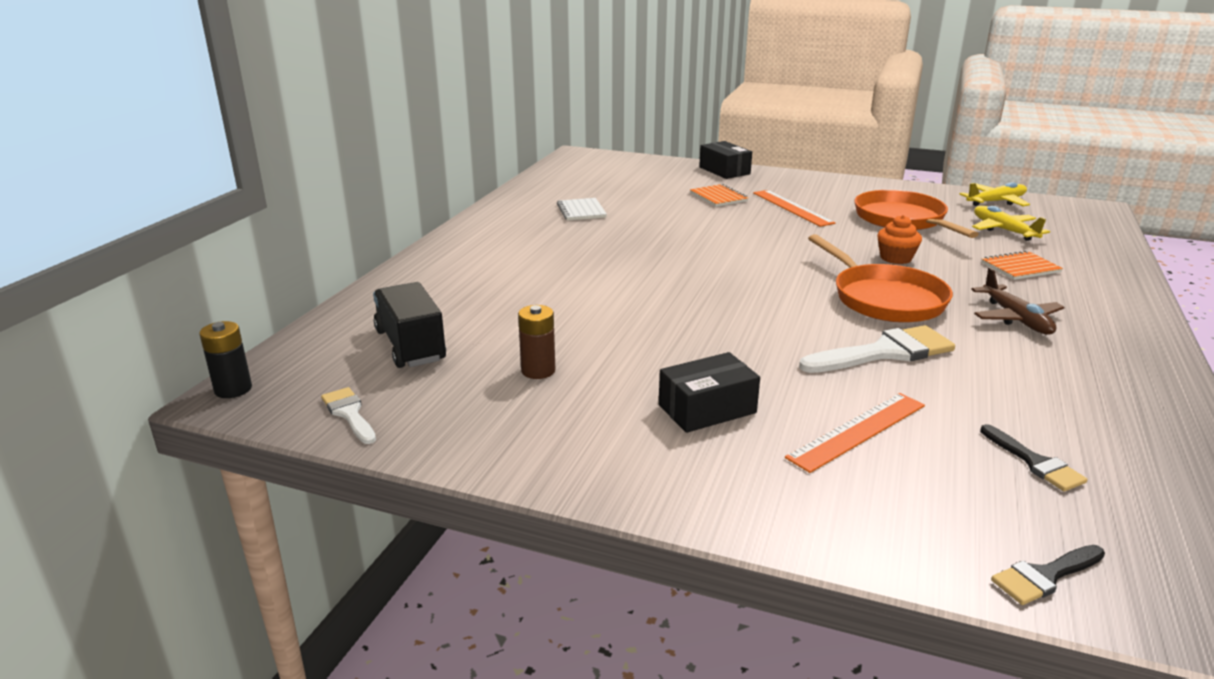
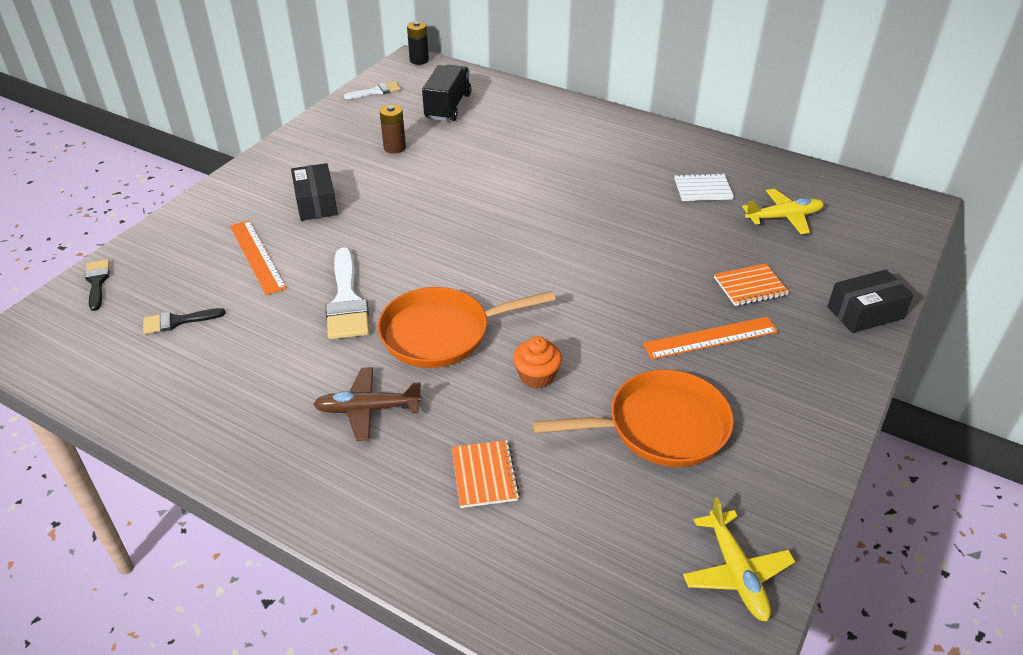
camera: 100 degrees right, 15 degrees up
black truck [373,282,446,368] -> black truck turned 60 degrees counterclockwise [422,65,471,121]
yellow plane [972,206,1050,241] -> yellow plane moved to [742,189,824,234]

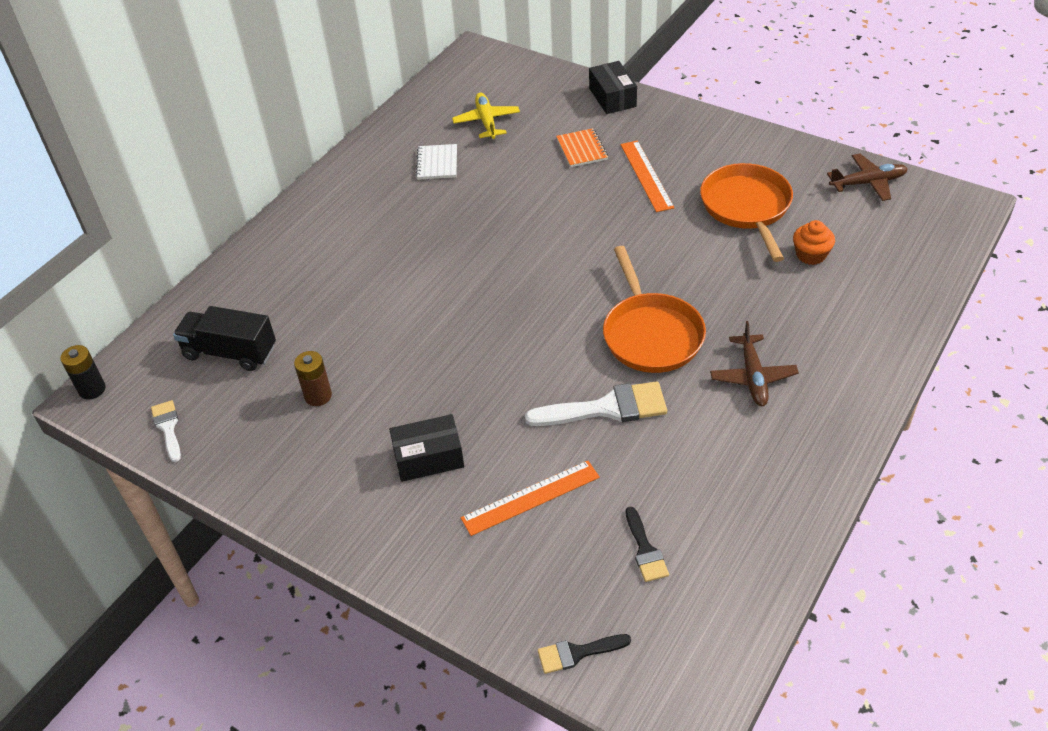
camera: 85 degrees left, 5 degrees up
orange notebook [452,440,520,508] -> none
orange cupcake [513,336,562,388] -> orange cupcake moved to [793,220,835,265]
yellow plane [683,497,795,622] -> brown plane [827,154,908,201]

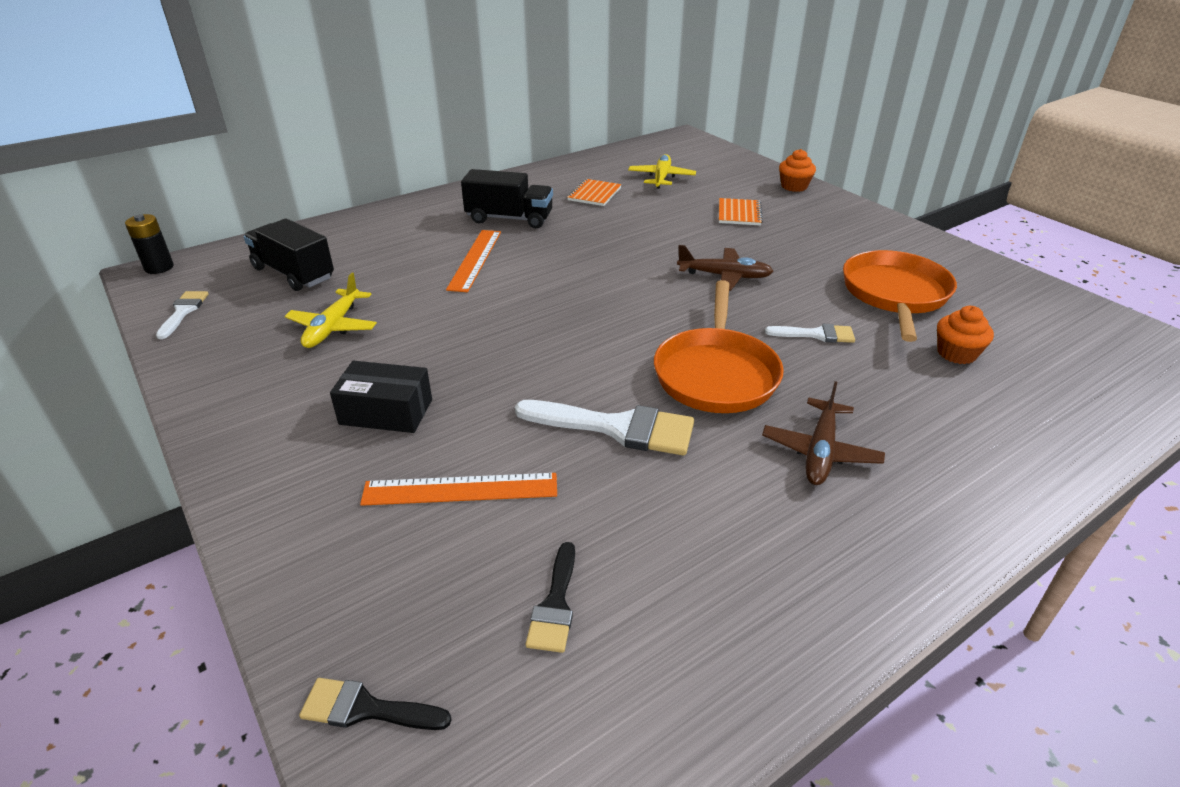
camera: 20 degrees right, 10 degrees down
brown battery [294,351,332,406] -> yellow plane [285,273,377,348]
white notebook [416,144,457,180] -> orange notebook [567,179,622,206]
black box [589,61,637,114] -> orange cupcake [779,149,816,192]
orange ruler [621,141,674,212] -> orange ruler moved to [446,230,501,292]
brown plane [827,154,908,201] -> brown plane moved to [677,245,774,291]
none -> black truck [461,169,553,228]
none -> white brush [765,324,855,343]

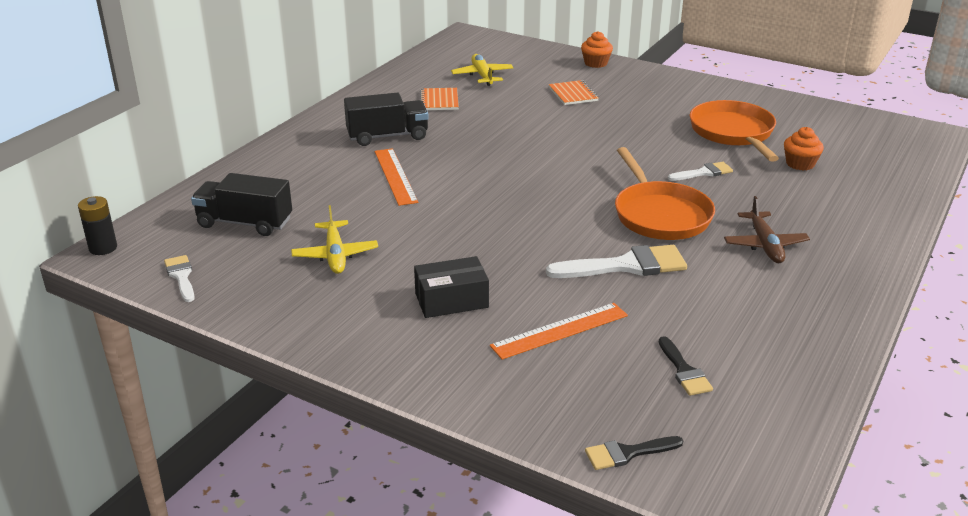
camera: 25 degrees left, 5 degrees down
brown plane [677,245,774,291] -> none

